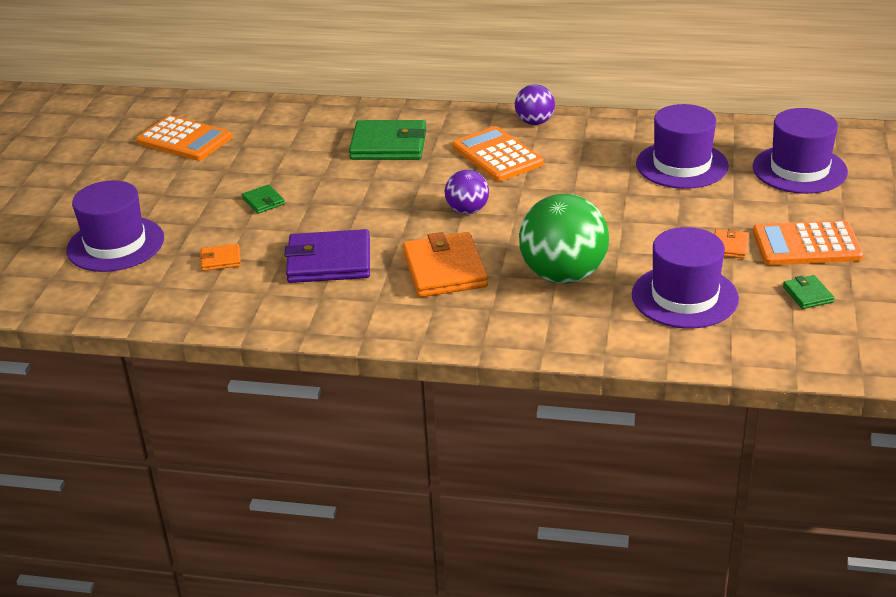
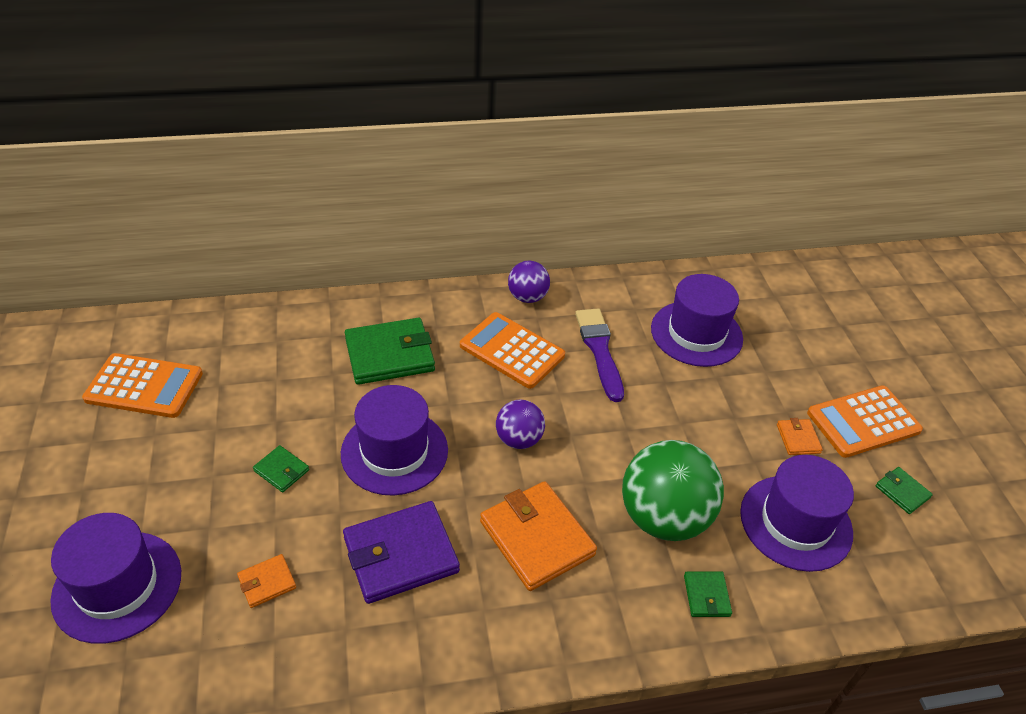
camera: 25 degrees left, 10 degrees up
purple hat [753,108,848,194] -> purple hat moved to [341,385,448,496]
none -> purple brush [575,308,624,402]
none -> green wallet [684,572,732,617]

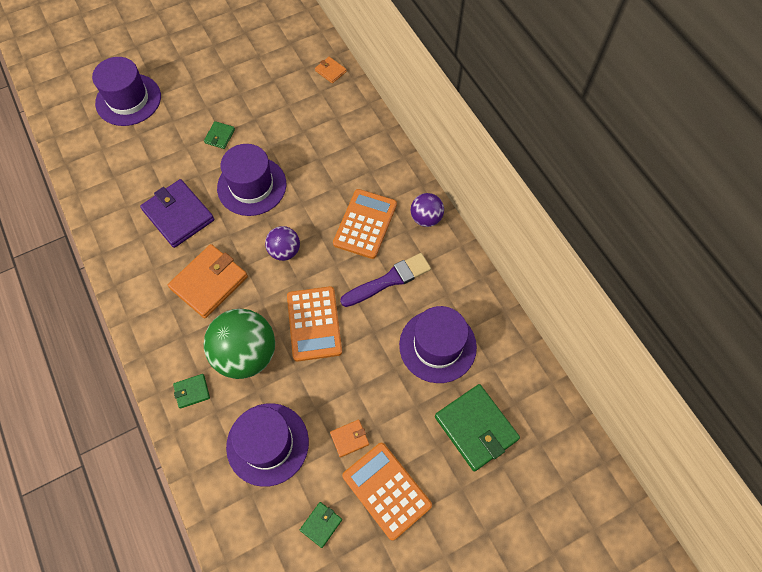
camera: 75 degrees right, 20 degrees up
orange calculator [82,353,203,418] -> orange calculator moved to [287,286,342,362]
orange wallet [237,554,296,608] -> orange wallet moved to [315,57,347,83]
green wallet [345,318,435,385] -> green wallet moved to [435,384,520,471]

